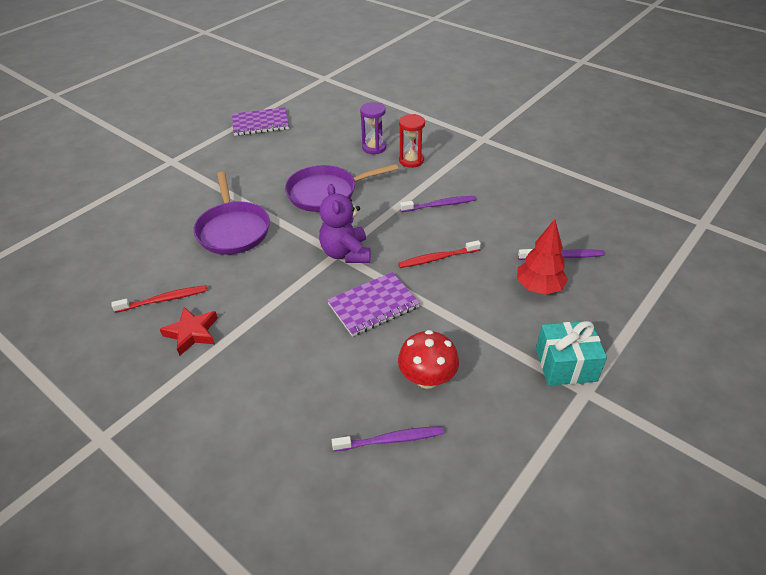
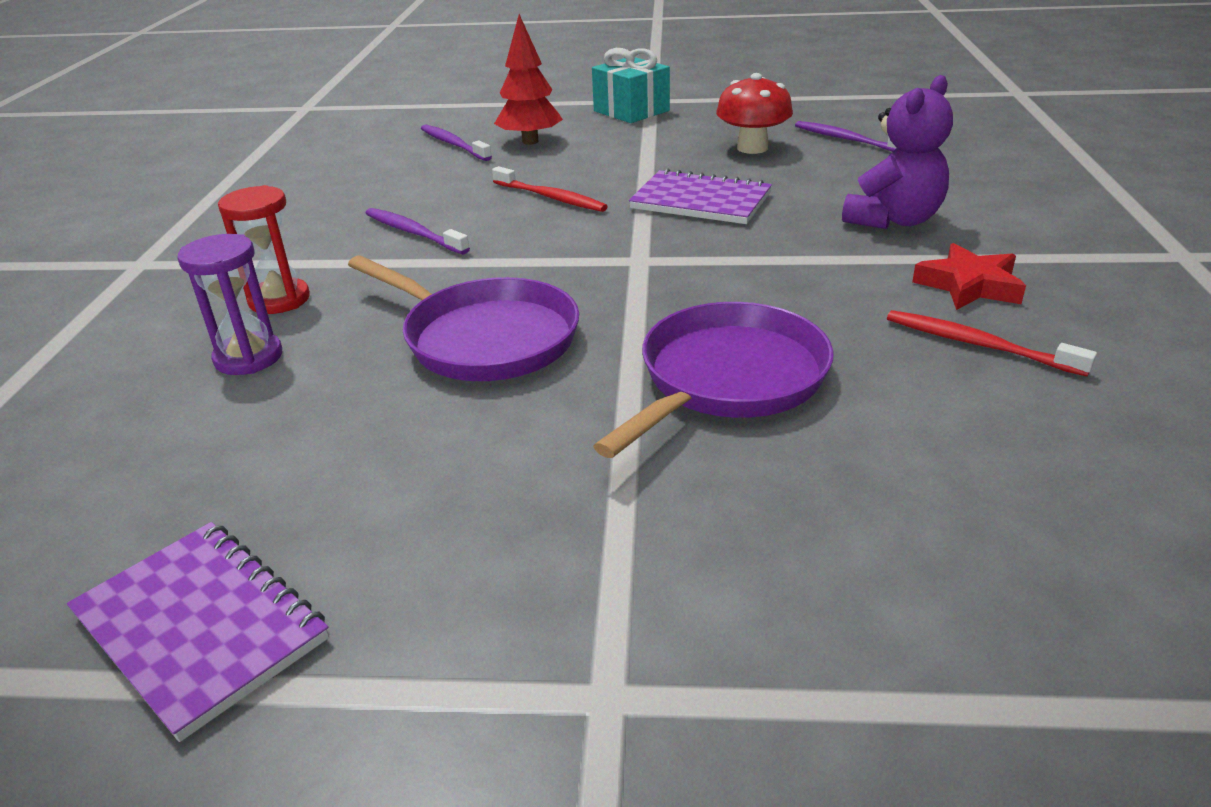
camera: 125 degrees left, 10 degrees down
purple teddy bear [319,184,370,263] -> purple teddy bear moved to [842,75,953,229]

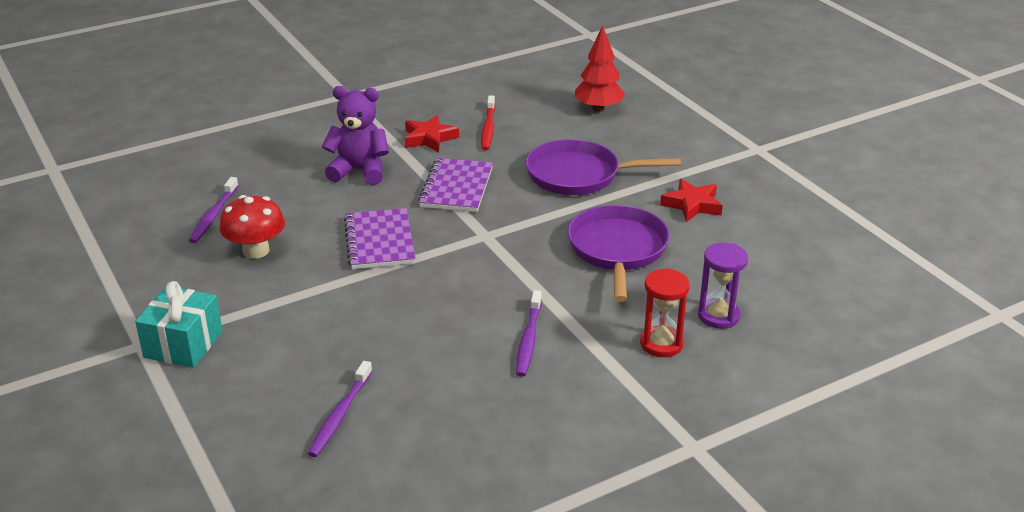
camera: 125 degrees left, 0 degrees up
purple notebook [67,522,329,742] -> purple notebook moved to [418,158,493,212]
red toothbrush [492,166,608,212] -> none
red tree [494,14,563,145] -> red tree moved to [575,25,625,112]
none -> red star [660,179,723,222]

